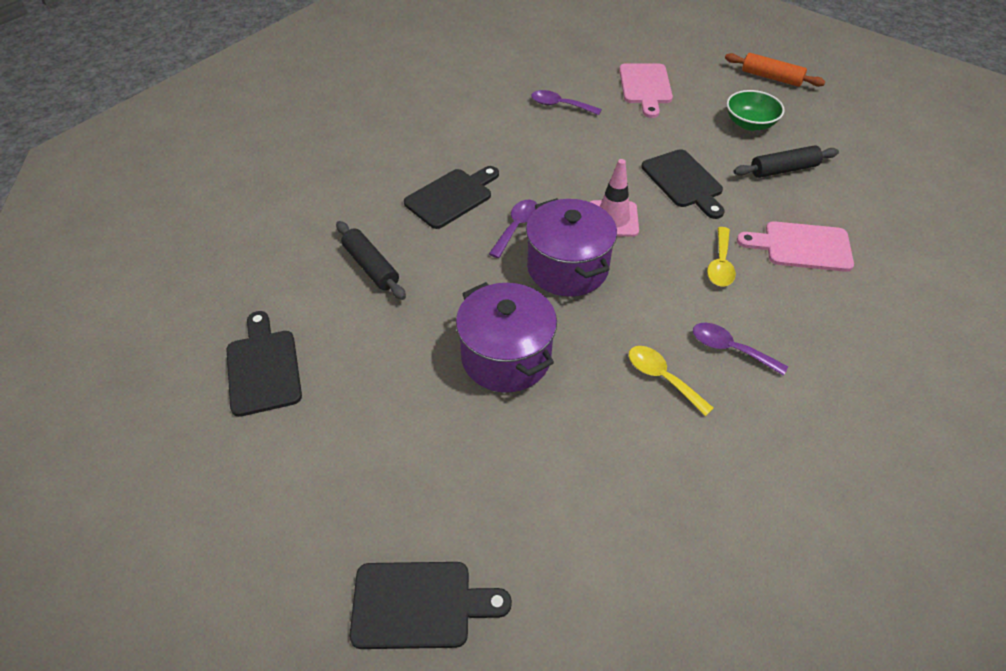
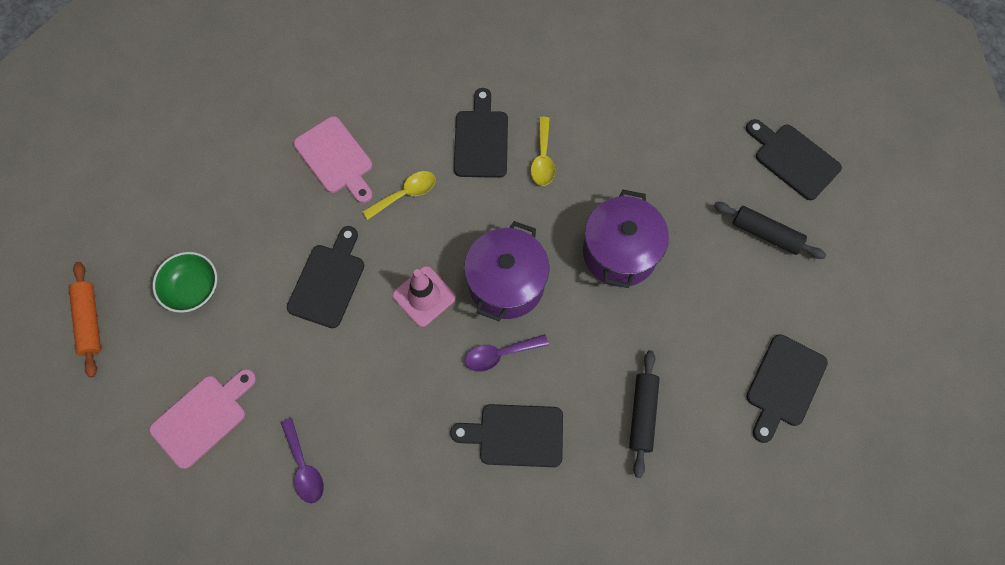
camera: 135 degrees left, 20 degrees up
purple spoon [693,323,788,376] -> black cutting board [454,88,508,178]
black rolling pin [734,145,839,178] -> black rolling pin moved to [714,202,826,259]

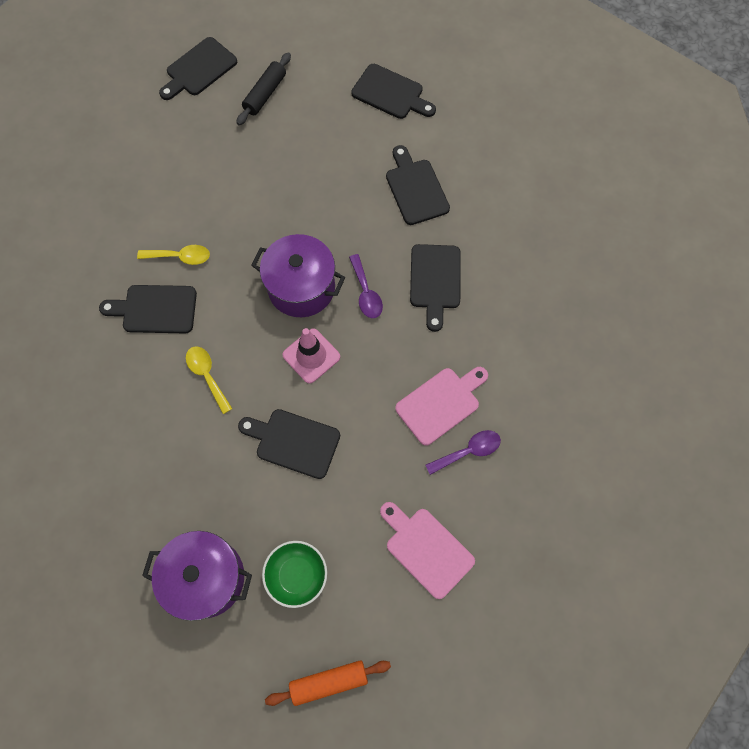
camera: 90 degrees left, 0 degrees up
pink cutting board [293,116,372,203] -> pink cutting board moved to [395,367,488,445]
purple pot [583,190,669,288] -> purple pot moved to [142,531,252,621]
black rolling pin [629,350,660,478] -> black cutting board [386,145,450,225]

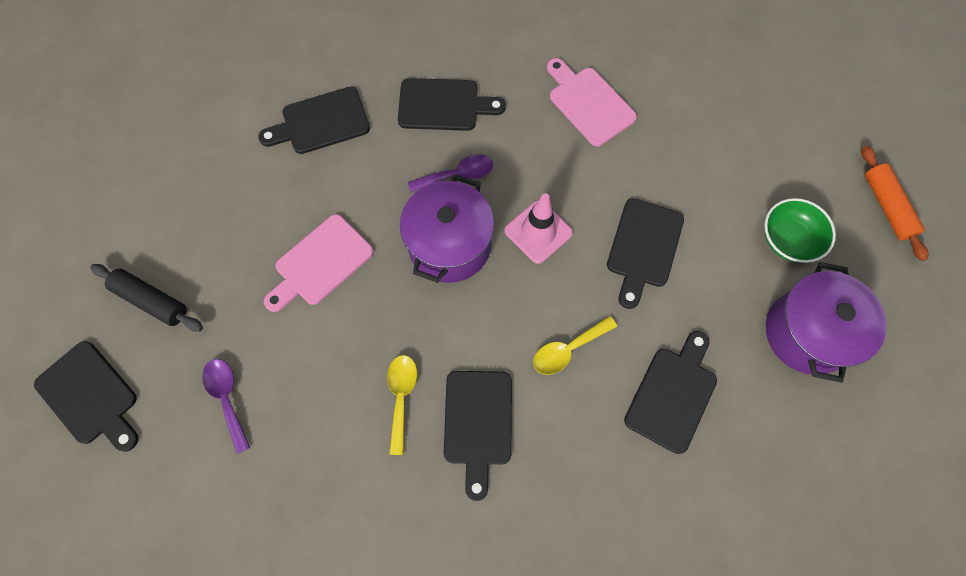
camera: 90 degrees left, 0 degrees up
black cutting board [351,64,436,119] -> black cutting board moved to [624,331,717,454]
pink cutting board [380,502,475,599] -> pink cutting board moved to [264,214,373,312]
purple spoon [426,430,501,475] -> purple spoon moved to [202,359,250,454]

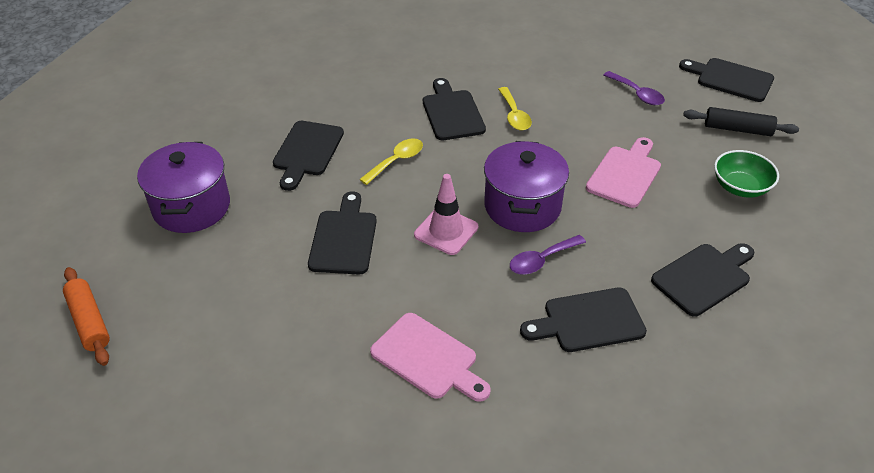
camera: 165 degrees right, 25 degrees down
green bowl [764,198,836,263] -> green bowl moved to [714,150,779,198]

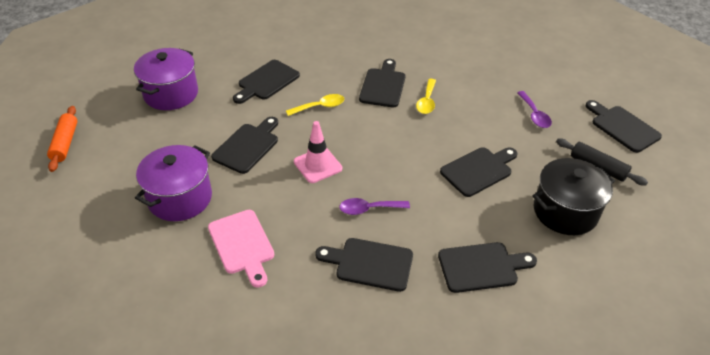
camera: 25 degrees right, 0 degrees up
purple pot [484,141,569,232] -> purple pot moved to [135,145,212,221]
pink cutting board [586,137,661,208] -> black cutting board [440,147,518,197]
green bowl [714,150,779,198] -> black pot [532,158,615,235]

